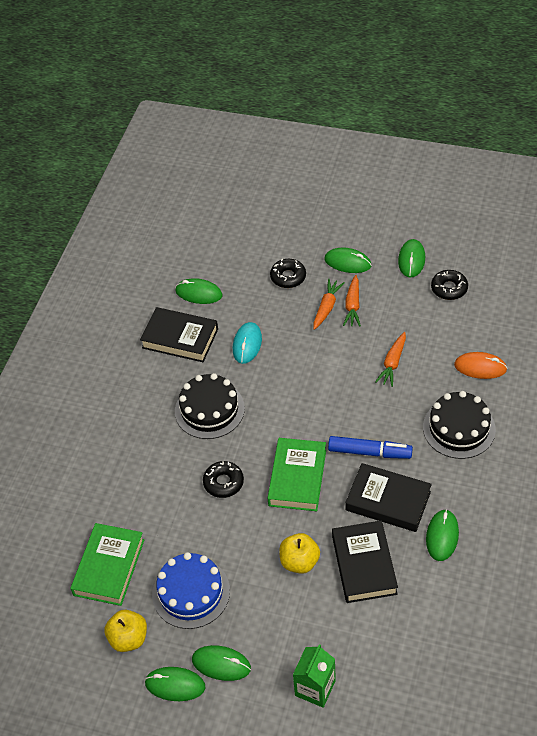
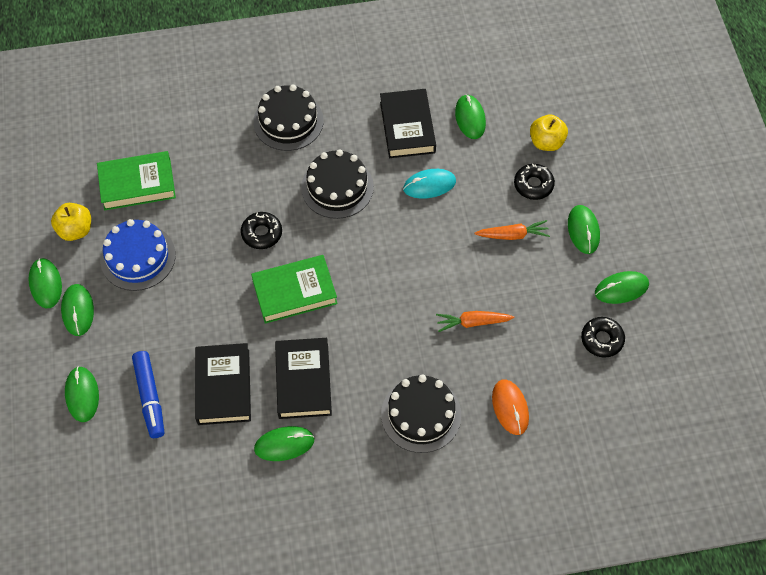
camera: 60 degrees right, 10 degrees up
yellow apple [279,533,320,574] -> yellow apple moved to [530,114,568,151]
green carton [293,644,336,708] -> green mouse [65,366,99,422]
blue marker [328,436,413,459] -> blue marker moved to [132,351,164,438]
black book [332,520,398,603] -> black book turned 60 degrees counterclockwise [195,343,251,425]
orange carrot [343,275,361,327] -> none
none -> black cake [253,84,324,151]

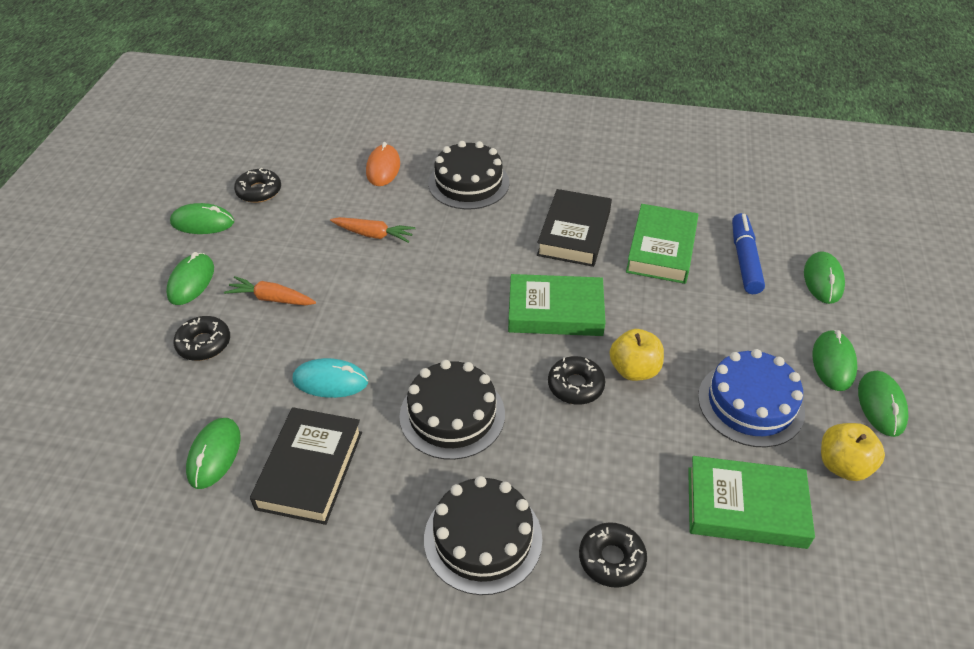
camera: 160 degrees left, 15 degrees down
black book [195,343,251,425] -> green book [626,204,698,284]
green mouse [254,426,314,461] -> none
yellow apple [530,114,568,151] -> yellow apple moved to [610,329,664,381]
none -> black donut [579,522,647,588]

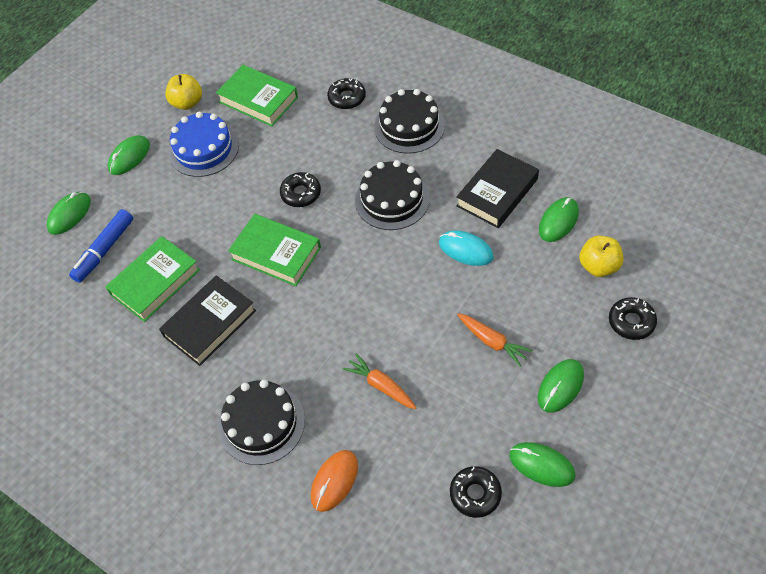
camera: 150 degrees left, 10 degrees up
black donut [173,316,230,361] -> black donut moved to [609,297,657,340]
yellow apple [610,329,664,381] -> yellow apple moved to [579,236,623,277]
green mouse [858,371,908,437] -> none

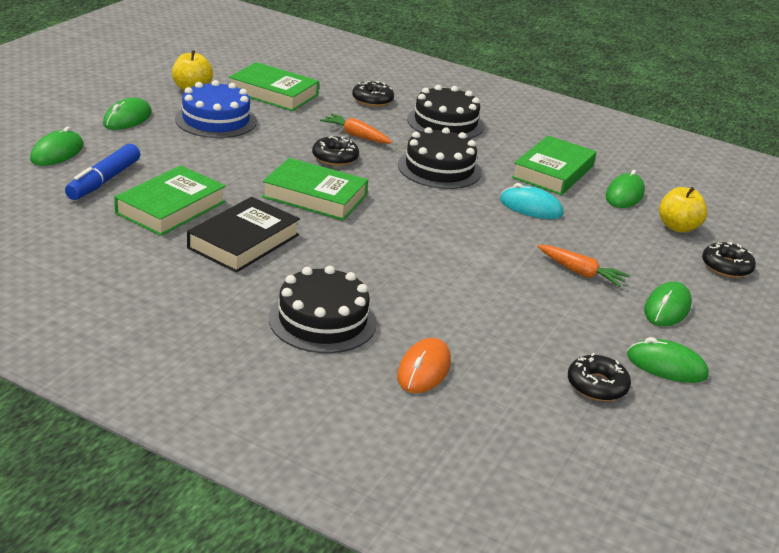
camera: 15 degrees left, 25 degrees down
orange carrot [342,353,416,409] -> orange carrot moved to [320,113,392,144]
black book [456,149,539,228] -> green book [512,136,596,195]

